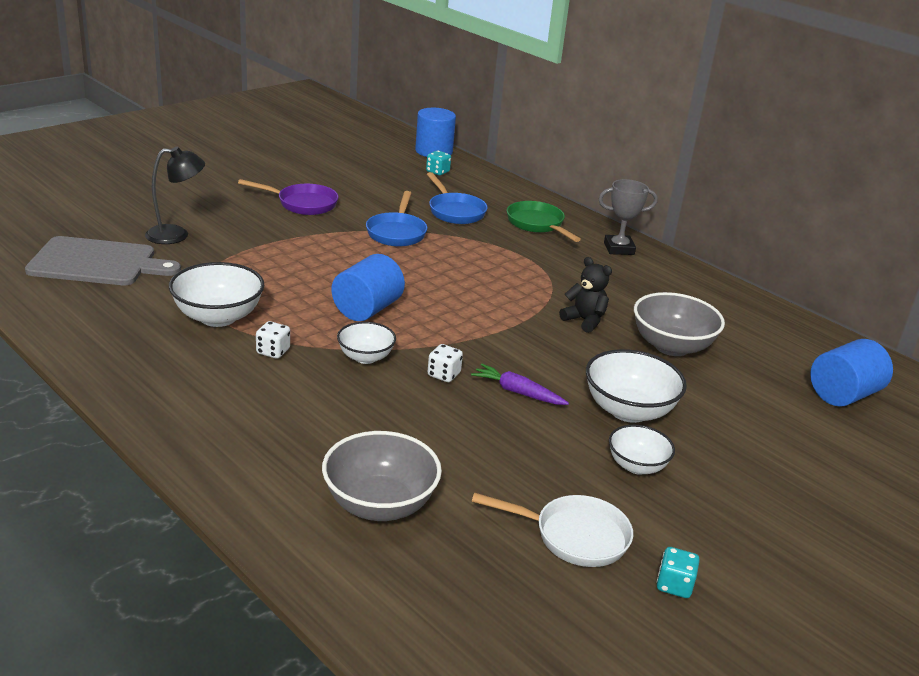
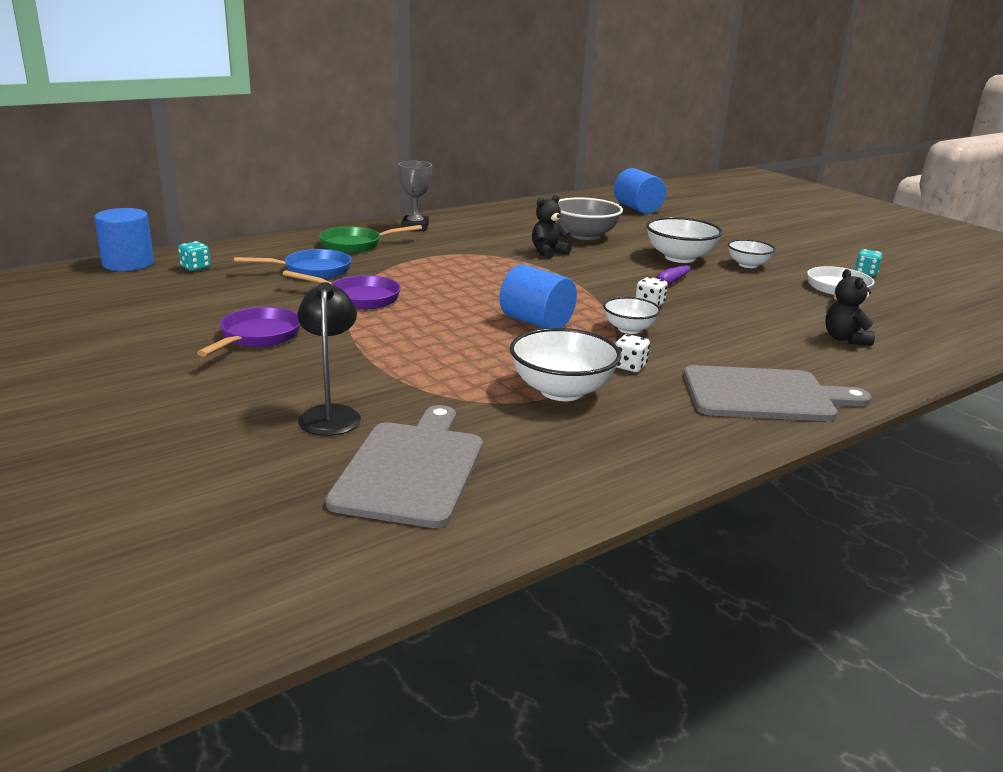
camera: 80 degrees left, 5 degrees down
grey bowl [322,431,442,521] -> black teddy bear [825,269,875,345]
blue pan [366,191,428,247] -> purple pan [282,270,401,310]
none -> grey cutting board [684,365,872,421]

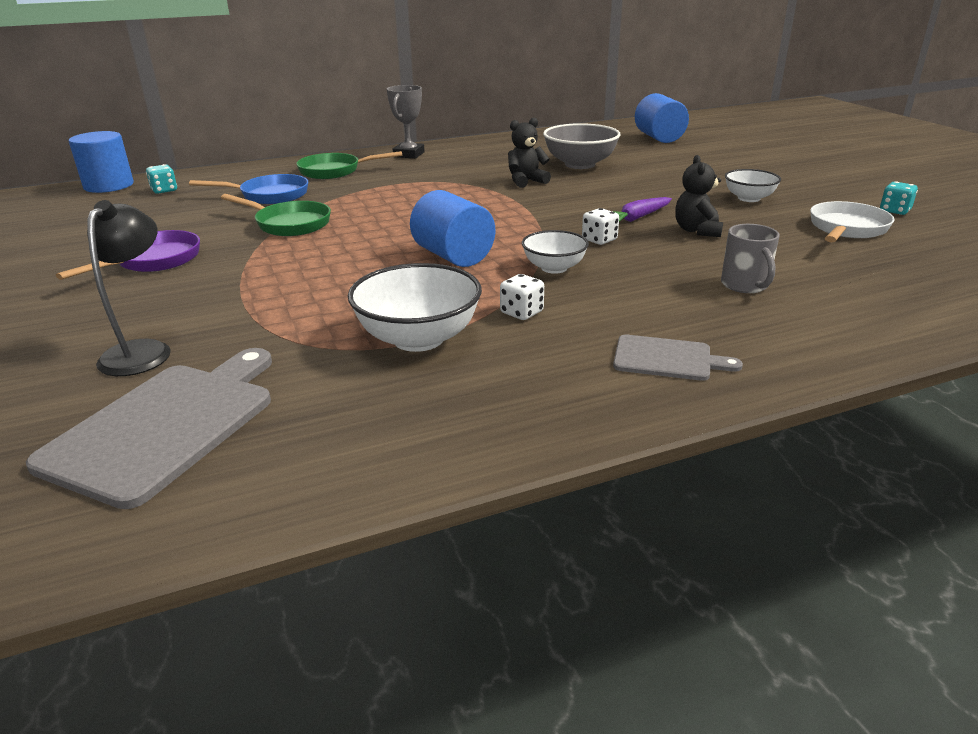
camera: 15 degrees right, 5 degrees up
purple pan [282,270,401,310] -> green pan [221,194,331,236]
white bowl [646,217,723,263] -> none
grey cutting board [684,365,872,421] -> grey cutting board [613,335,743,381], size x0.54
black teddy bear [825,269,875,345] -> black teddy bear moved to [675,155,723,237]
none -> grey mug [721,224,780,293]

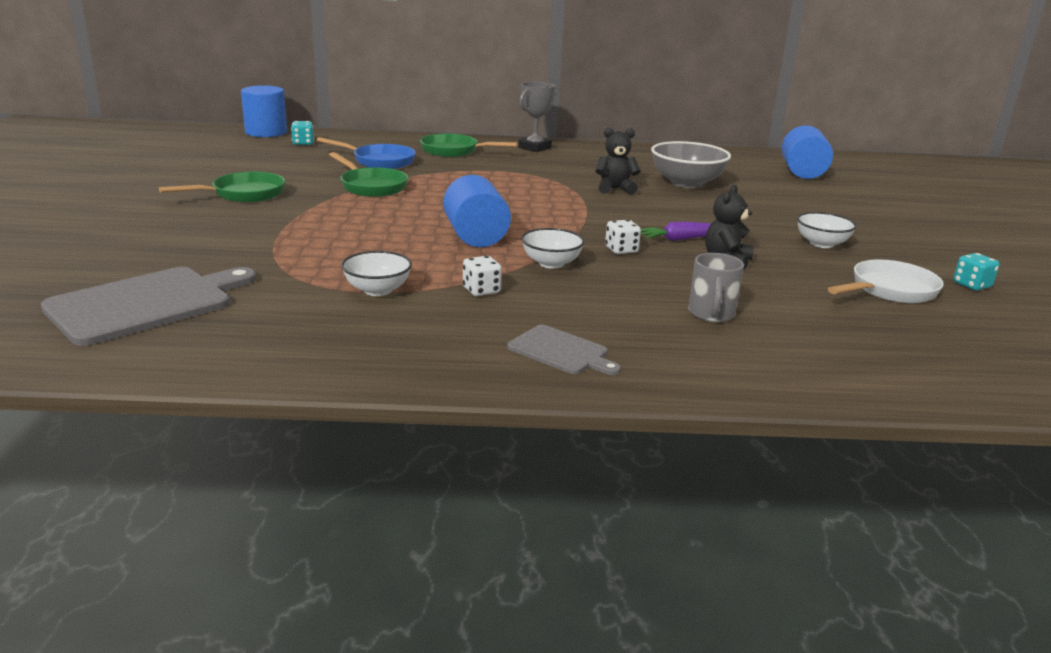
camera: 20 degrees right, 5 degrees down
purple pan [56,230,200,280] -> green pan [159,172,285,202]
black lamp [87,200,171,376] -> none
white bowl [348,263,482,352] -> white bowl [341,251,412,296], size x0.61

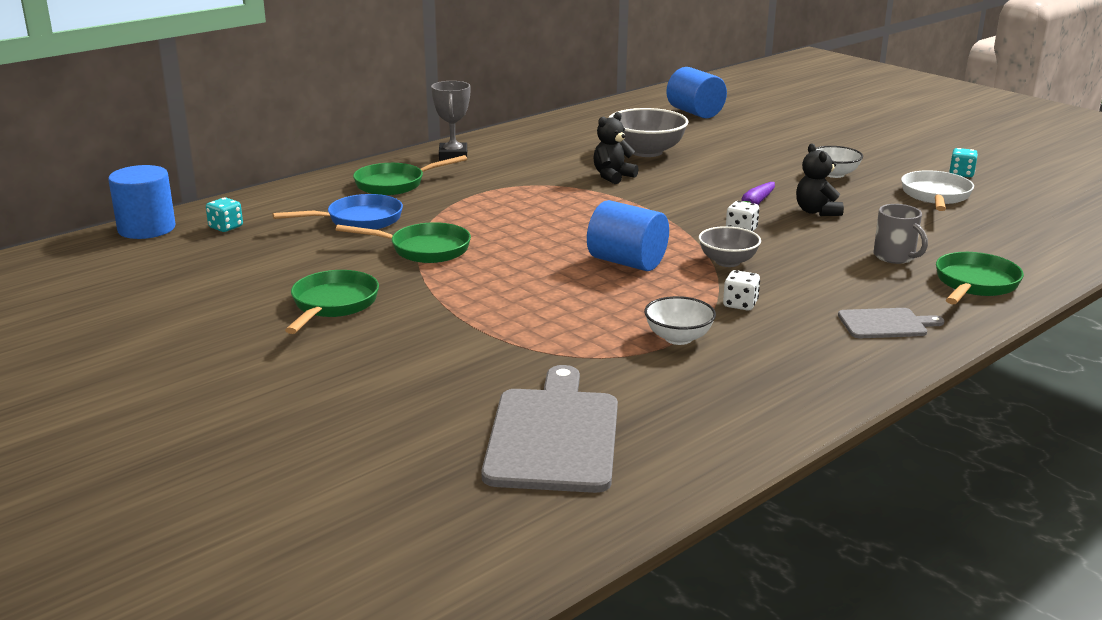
camera: 40 degrees left, 0 degrees up
white bowl [521,228,585,269] -> grey bowl [699,226,761,267]
none -> green pan [936,252,1024,304]

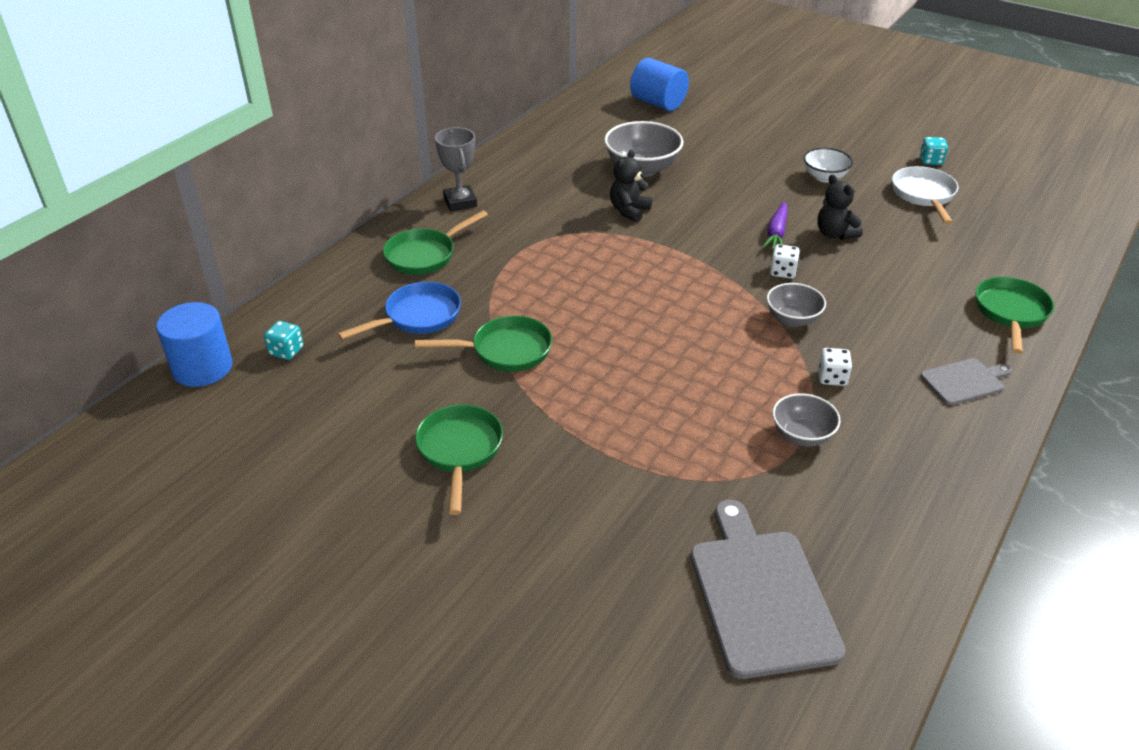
camera: 15 degrees left, 15 degrees up
blue cylinder [587,200,669,271] -> none
white bowl [644,296,716,345] -> grey bowl [772,393,841,447]
grey mug [874,204,928,264] -> none

